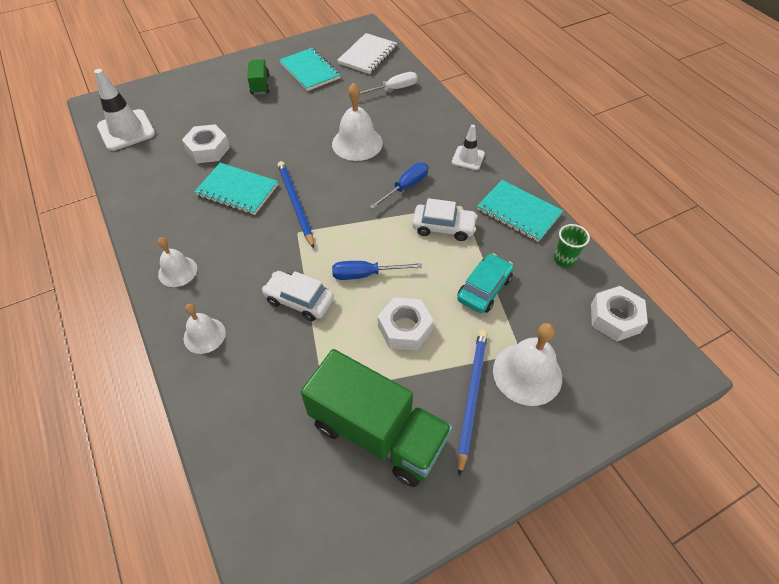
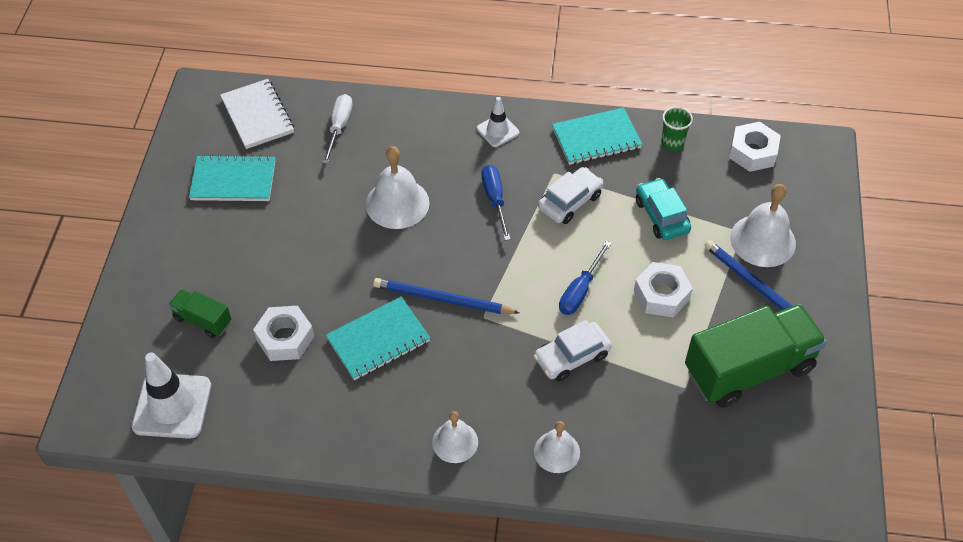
camera: 55 degrees left, 0 degrees up
green truck [247,59,270,95] -> green truck moved to [168,289,231,338]

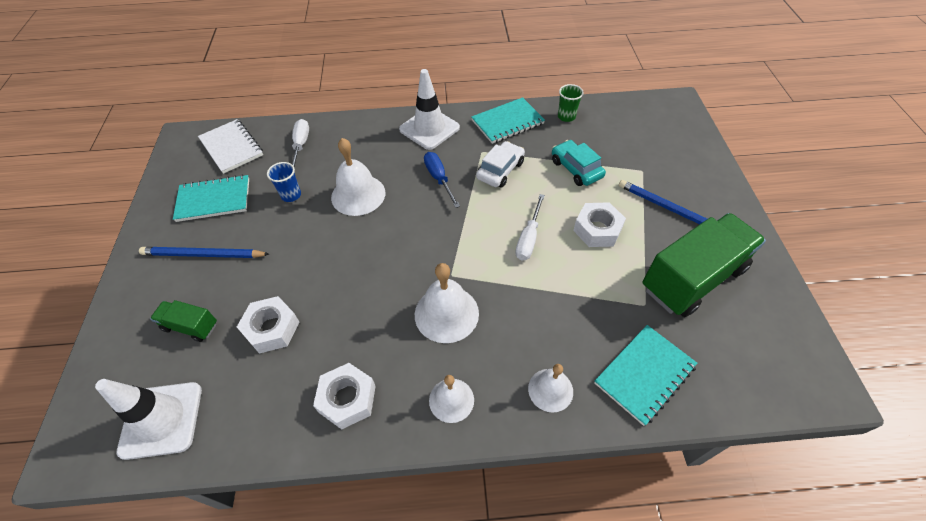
camera: 10 degrees left, 0 degrees up
turquoise notebook [326,297,430,380] -> turquoise notebook moved to [594,325,697,426]
blue pencil [373,278,519,314] -> blue pencil moved to [139,247,269,258]
white traffic cone [477,97,519,147] -> white traffic cone [399,69,460,150], size x1.74
white car [534,320,612,381] -> none
blue screwdriver [559,241,611,315] -> white screwdriver [515,194,545,260]
white nut [729,122,781,172] -> white nut moved to [313,363,376,429]
white bell [730,184,796,267] -> white bell moved to [415,263,479,343]
none -> blue cup [267,162,301,202]

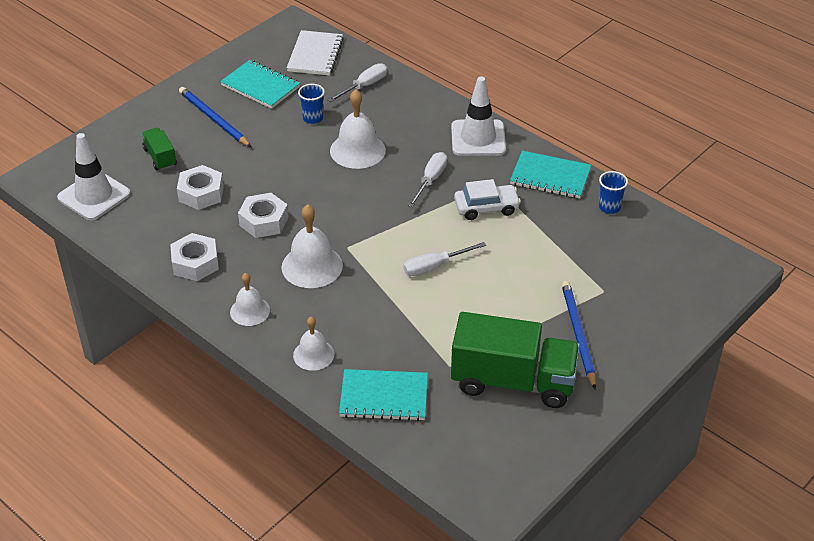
camera: 45 degrees right, 10 degrees down
blue screwdriver [424,152,460,208] -> white screwdriver [408,152,447,207]
turquoise car [552,140,606,186] -> none
green cup [558,84,584,122] -> blue cup [599,171,628,214]
white nut [573,202,626,247] -> white nut moved to [238,193,288,238]

